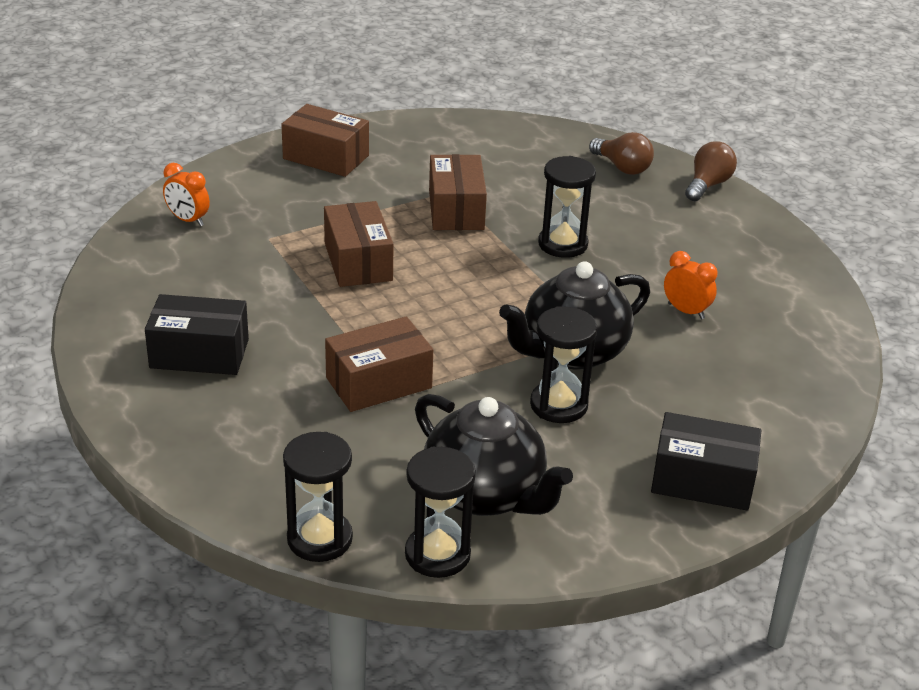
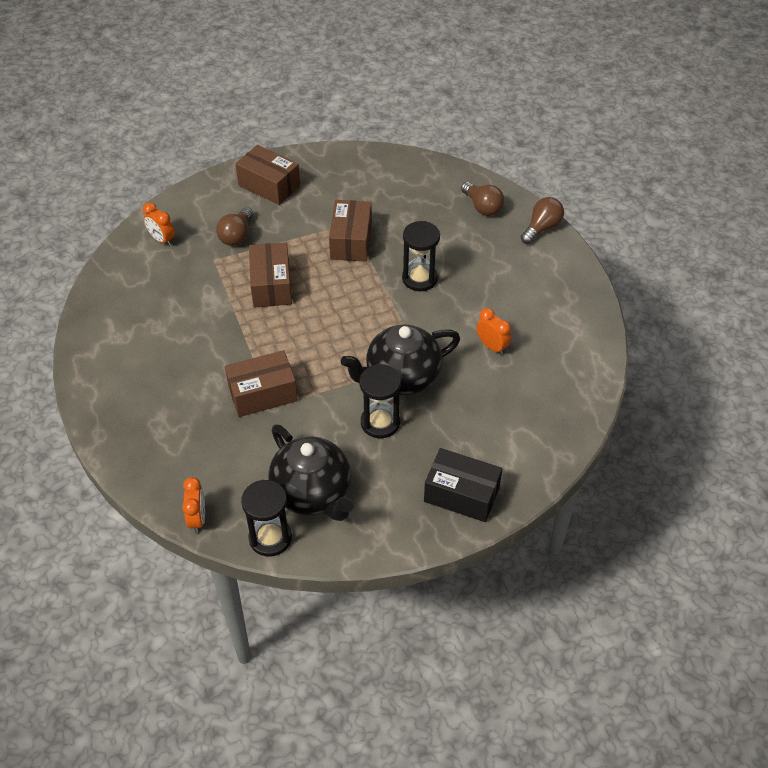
camera: 10 degrees right, 15 degrees up
black box [145,294,249,375] -> none
black hourglass [283,432,353,562] -> orange clock [182,477,205,533]
none -> brown light bulb [216,207,253,246]

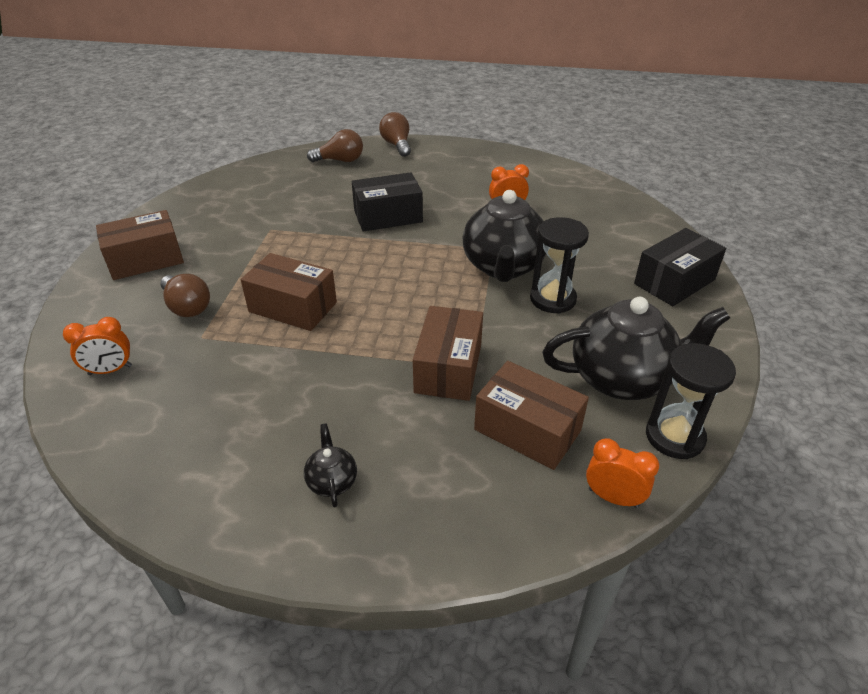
camera: 60 degrees left, 10 degrees down
brown box [329,200,372,262] -> brown box moved to [474,361,589,470]
black hourglass [402,221,440,291] -> black box [352,172,423,231]
none -> black teapot [304,423,357,507]

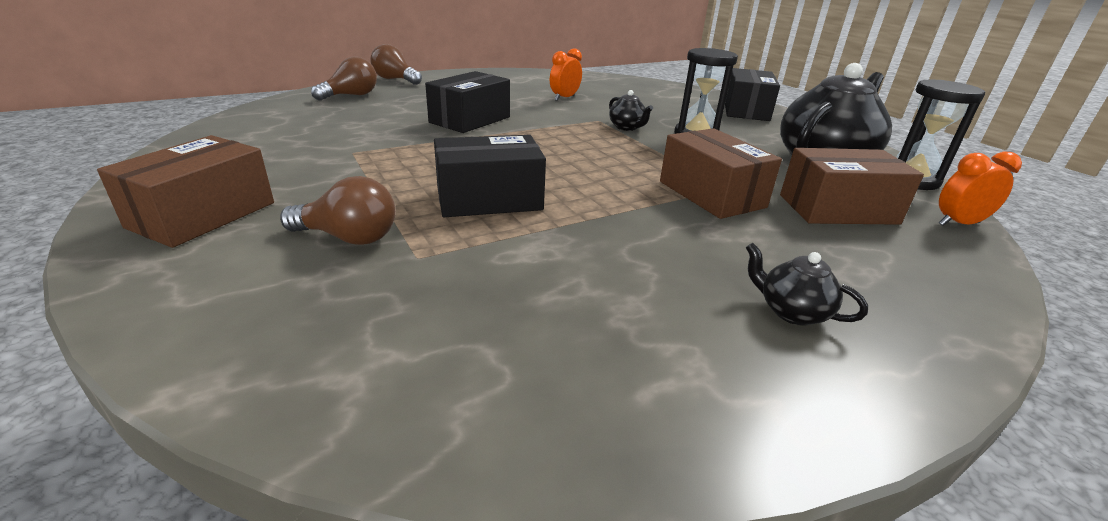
camera: 40 degrees left, 10 degrees down
orange clock [63,317,132,375] -> none
brown box [241,253,337,331] -> black box [434,135,546,217]
black teapot [462,190,546,282] -> black teapot [609,90,653,131], size x0.43

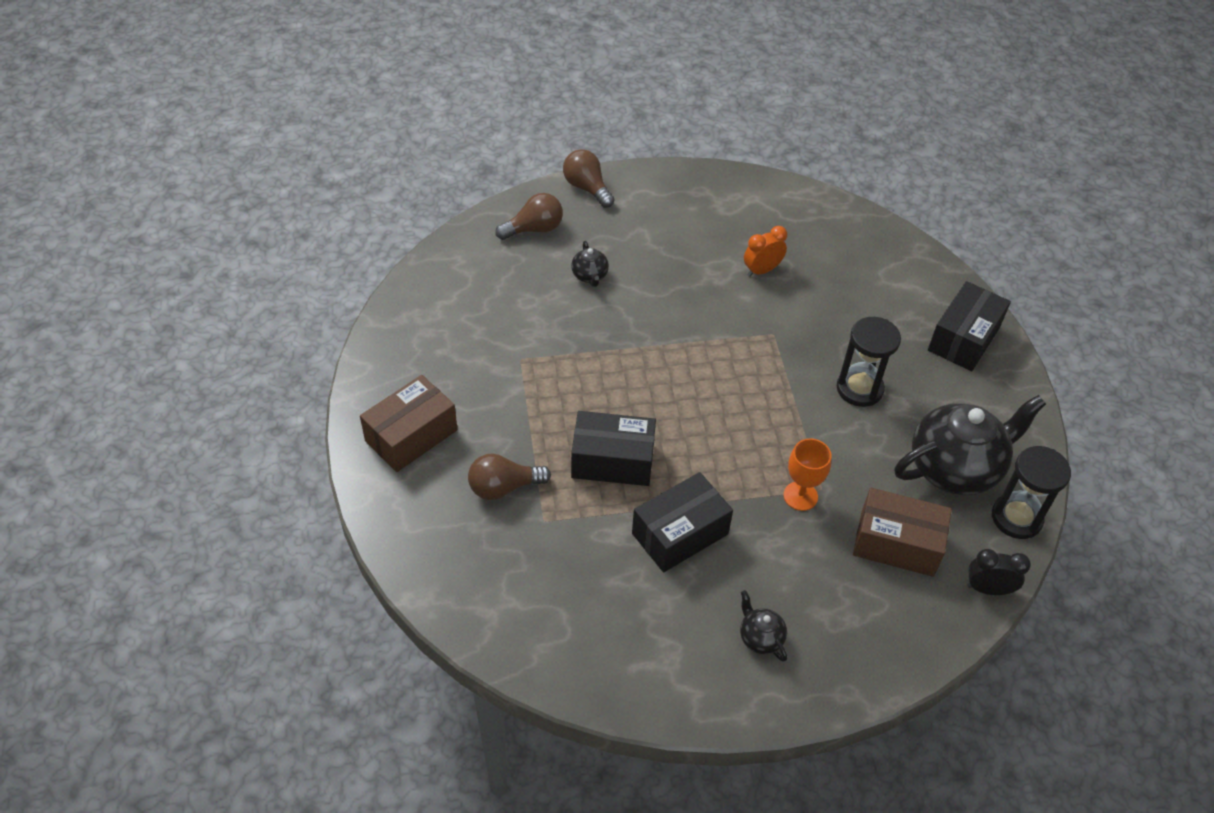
camera: 20 degrees right, 20 degrees up
brown light bulb [280,176,396,245] -> brown light bulb turned 135 degrees clockwise [468,453,551,500]
black box [425,71,510,133] -> black box moved to [632,472,733,572]
black teapot [609,90,653,131] -> black teapot moved to [571,241,609,287]
brown box [660,128,782,219] -> orange goblet [784,438,831,511]
orange clock [939,152,1022,226] -> black clock [967,549,1031,595]

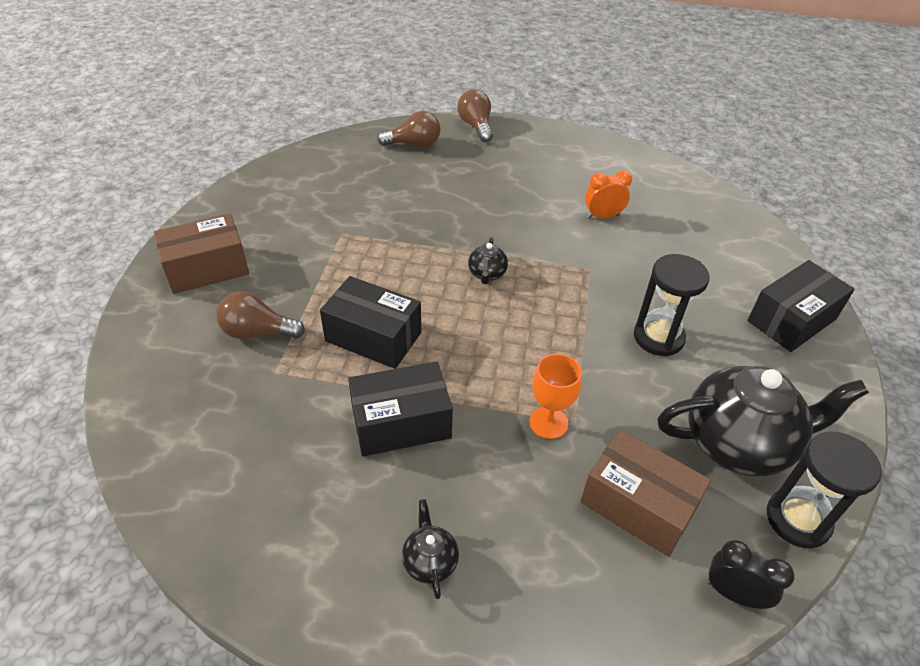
camera: 20 degrees right, 5 degrees down
black teapot [571,241,609,287] -> black teapot moved to [468,237,508,284]

